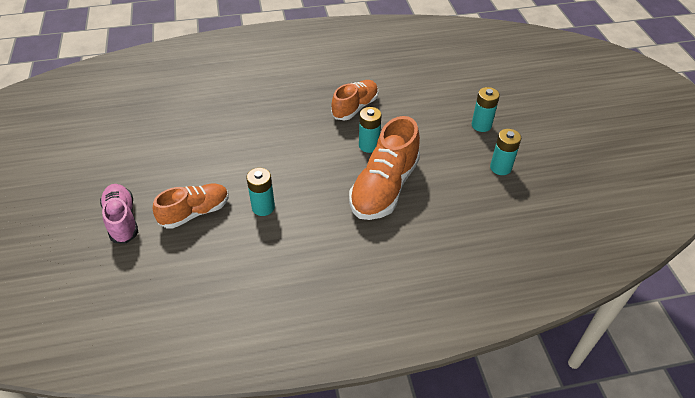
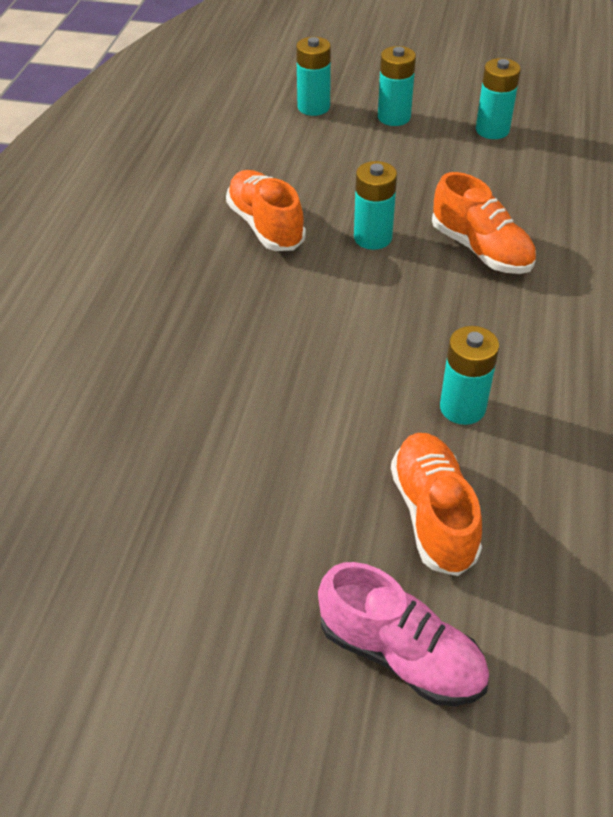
camera: 65 degrees left, 0 degrees up
pink shoe [100,184,138,244] -> pink shoe turned 150 degrees counterclockwise [318,562,489,706]
orange shoe [349,116,420,220] -> orange shoe [432,172,536,274], size x0.64
none -> turquoise battery [296,37,331,116]

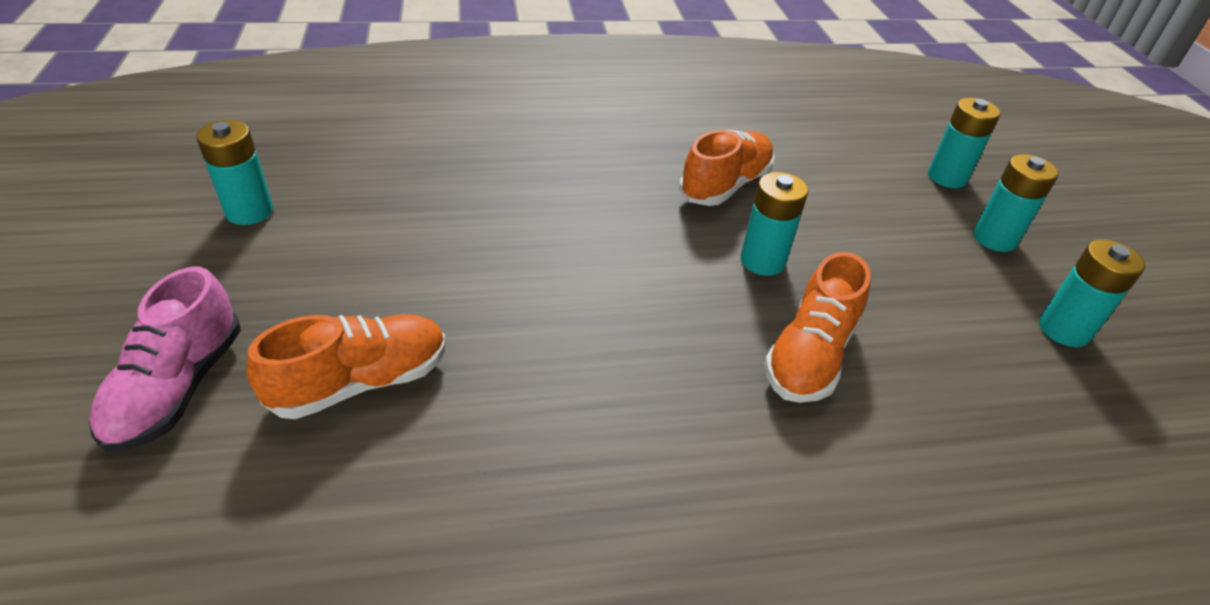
camera: 65 degrees right, 5 degrees down
turquoise battery [440,326,499,425] -> turquoise battery moved to [196,120,273,225]

